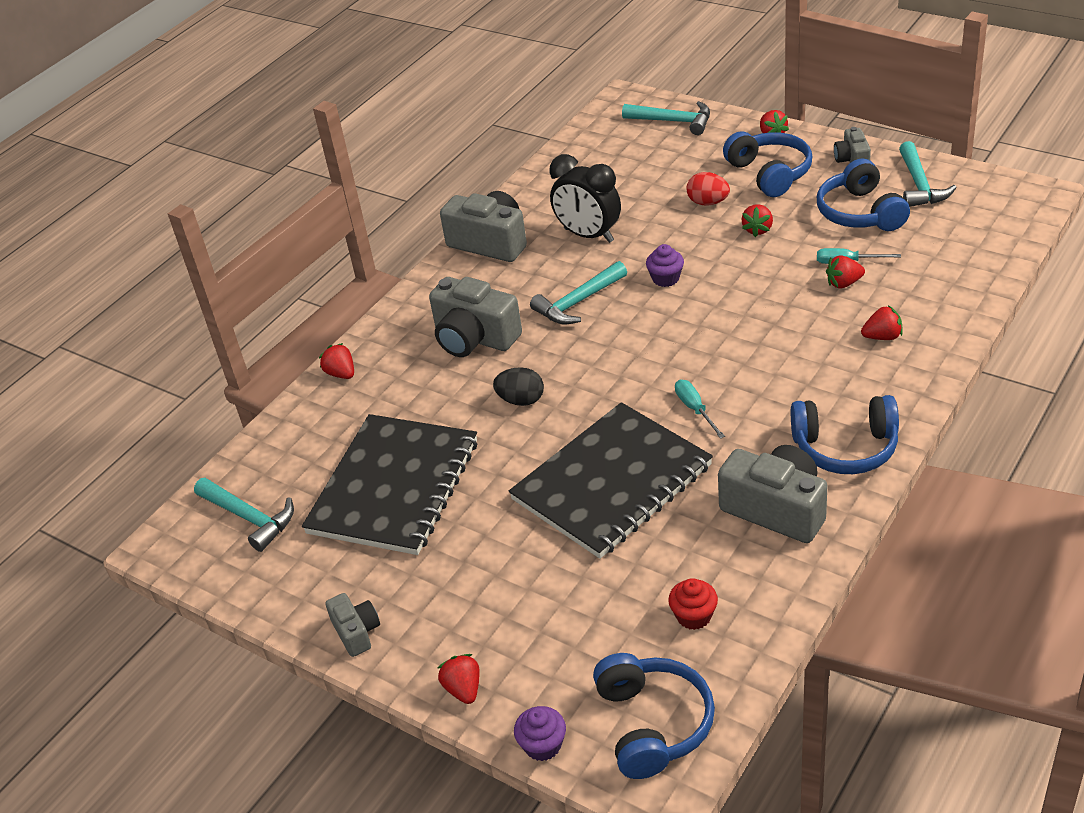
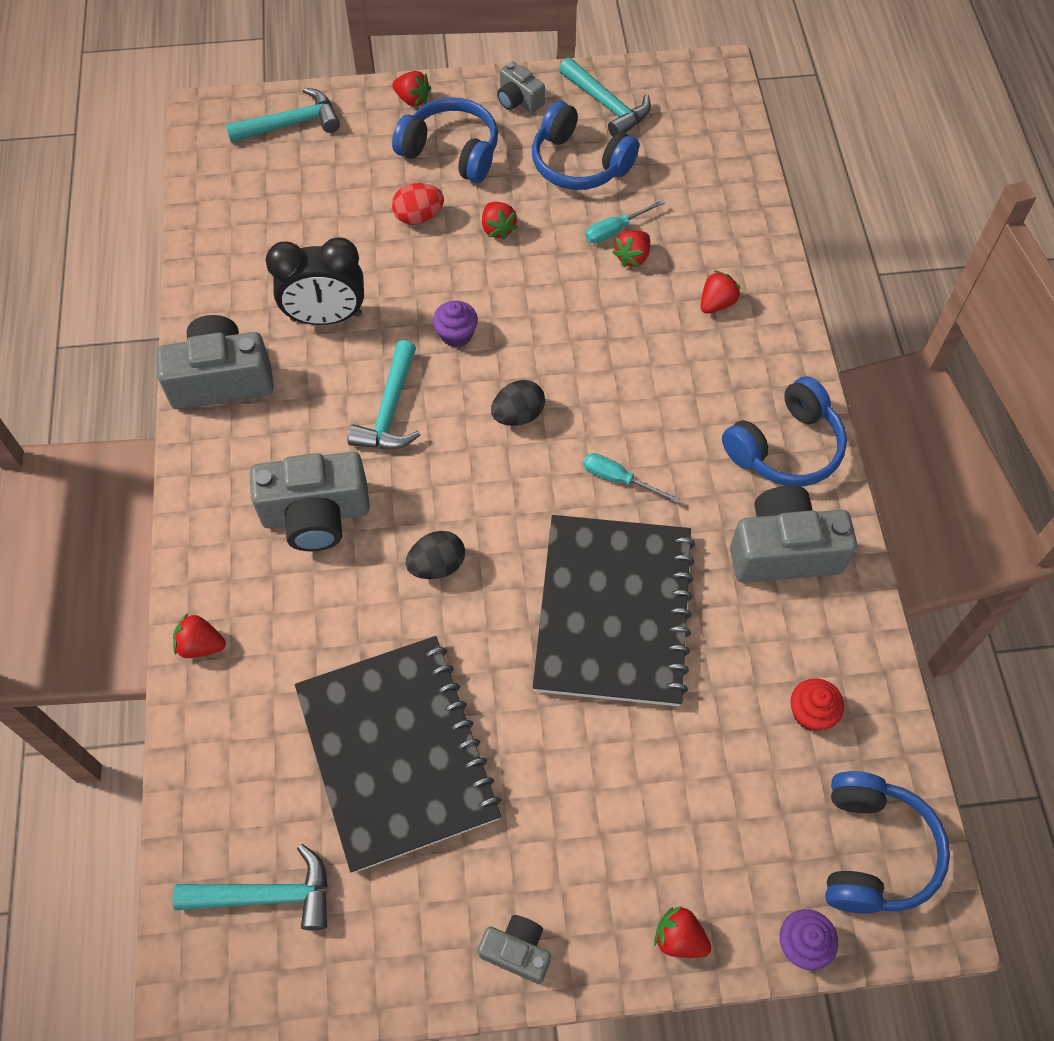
camera: 45 degrees left, 20 degrees up
blue headphones [593,653,715,779] -> blue headphones turned 60 degrees clockwise [826,771,950,914]
none -> black egg [491,380,545,426]

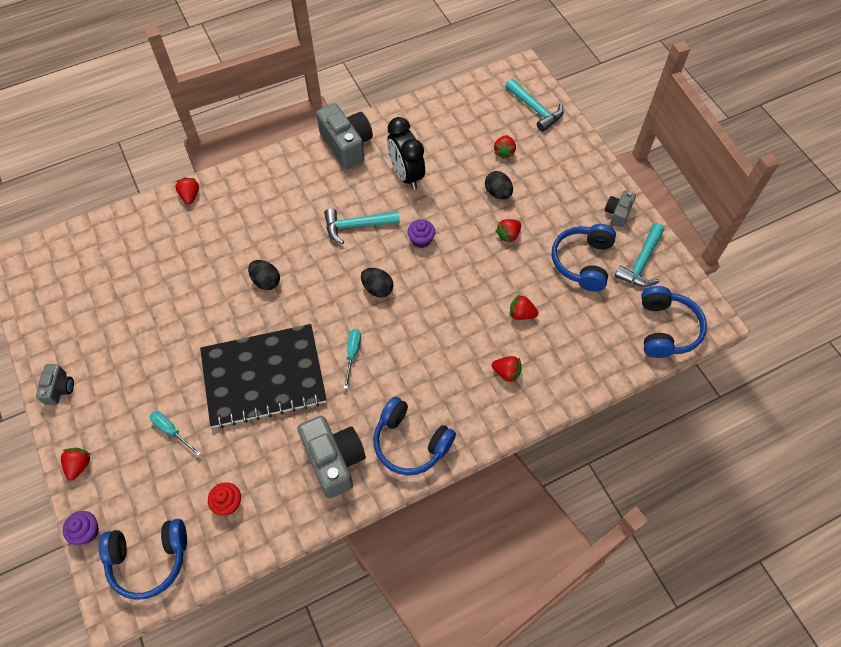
camera: 70 degrees right, 0 degrees up
turquoise hammer [172,844,328,930] -> none
grey camera [249,452,370,552] -> none
black notebook [295,636,501,873] -> none
red strawberry [392,71,431,107] -> red strawberry moved to [494,135,516,159]
blue headphones [392,97,498,183] -> blue headphones moved to [641,286,707,358]
red egg [392,183,444,225] -> black egg [485,171,513,199]
turquoise screwdriver [585,199,665,244] -> turquoise screwdriver moved to [150,411,201,456]

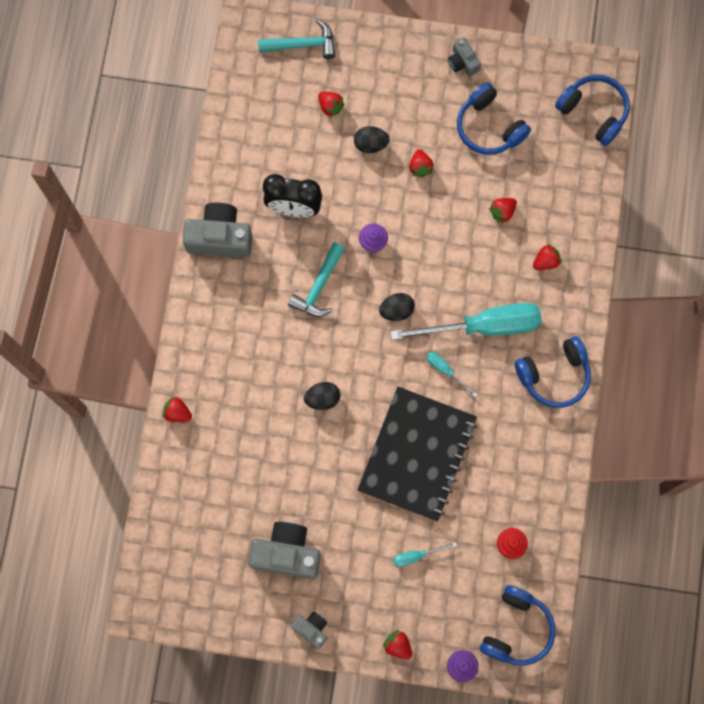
camera: 55 degrees left, 15 degrees up
grey camera [297,416,366,499] -> grey camera moved to [248,522,321,579]
turquoise hammer [614,223,664,287] -> none
none -> turquoise screwdriver [390,303,542,340]

